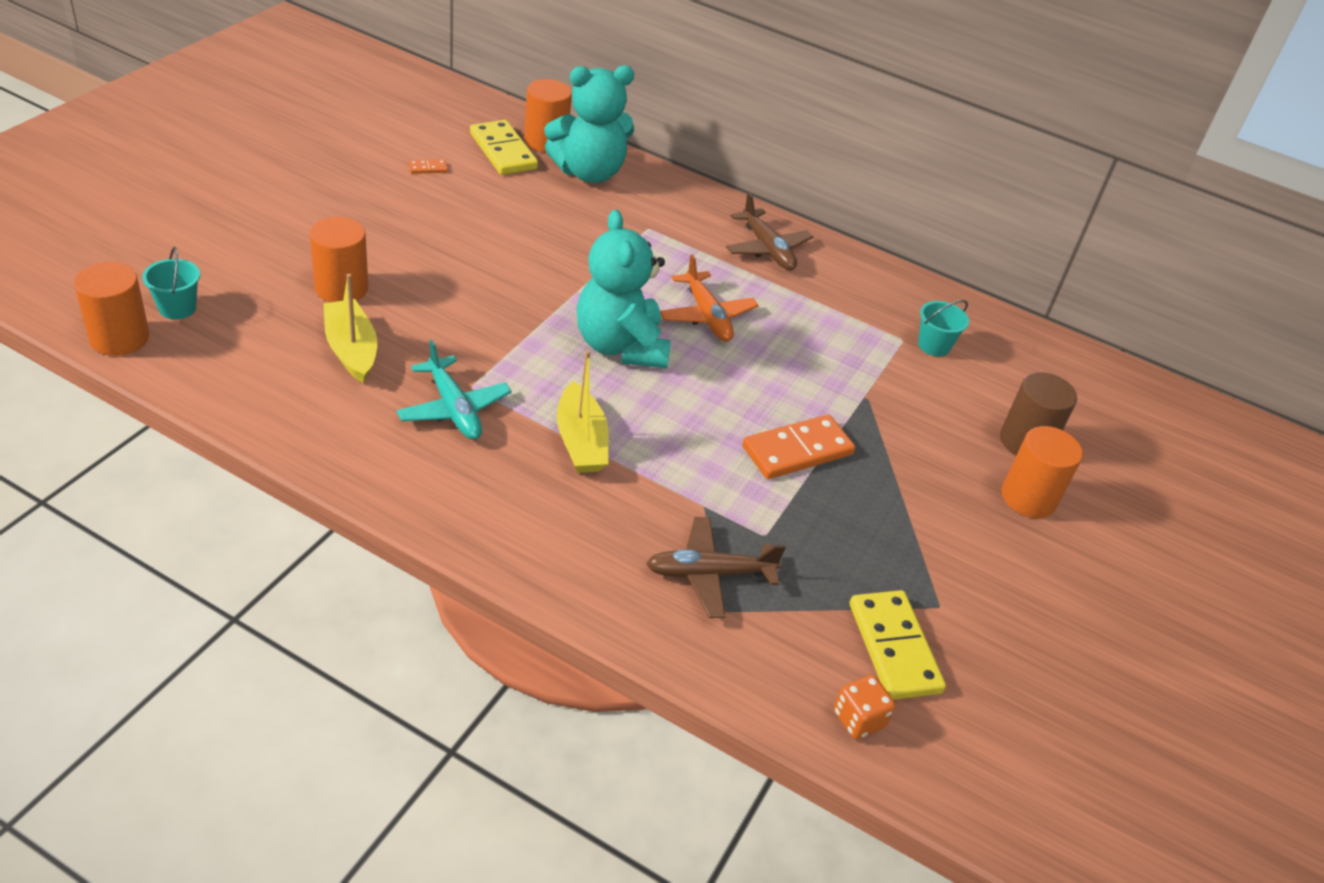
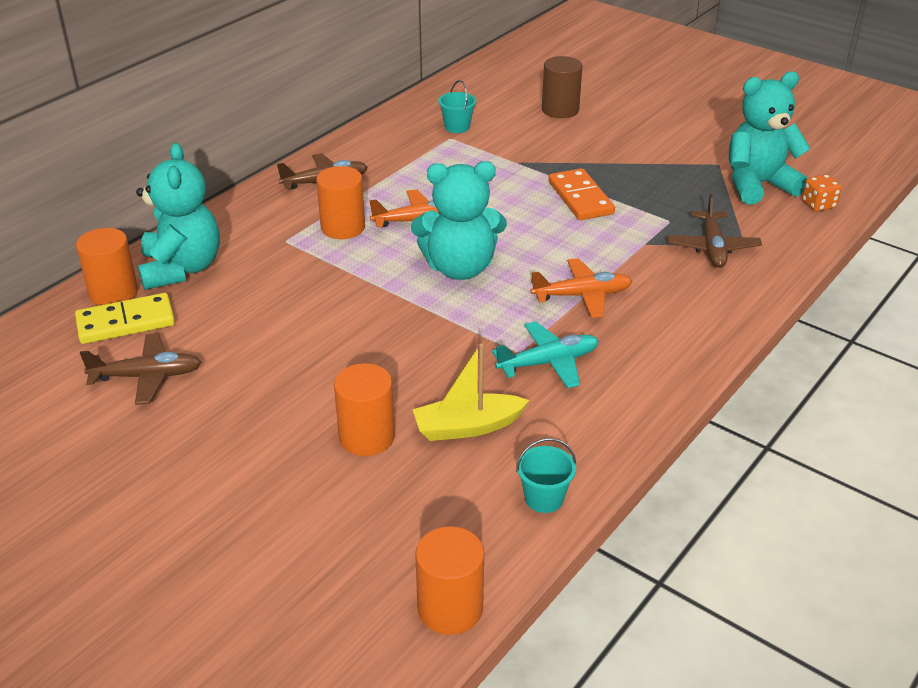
camera: 75 degrees left, 5 degrees down
turquoise bucket [142,247,200,319] -> turquoise bucket moved to [516,438,576,513]
orange domino [409,159,448,174] -> brown plane [80,333,201,405]
yellow boat [557,350,609,473] -> orange plane [530,258,632,318]
yellow domino [850,590,946,700] -> turquoise teddy bear [729,71,810,204]
orange cylinder [1001,426,1083,518] -> orange cylinder moved to [316,166,365,239]

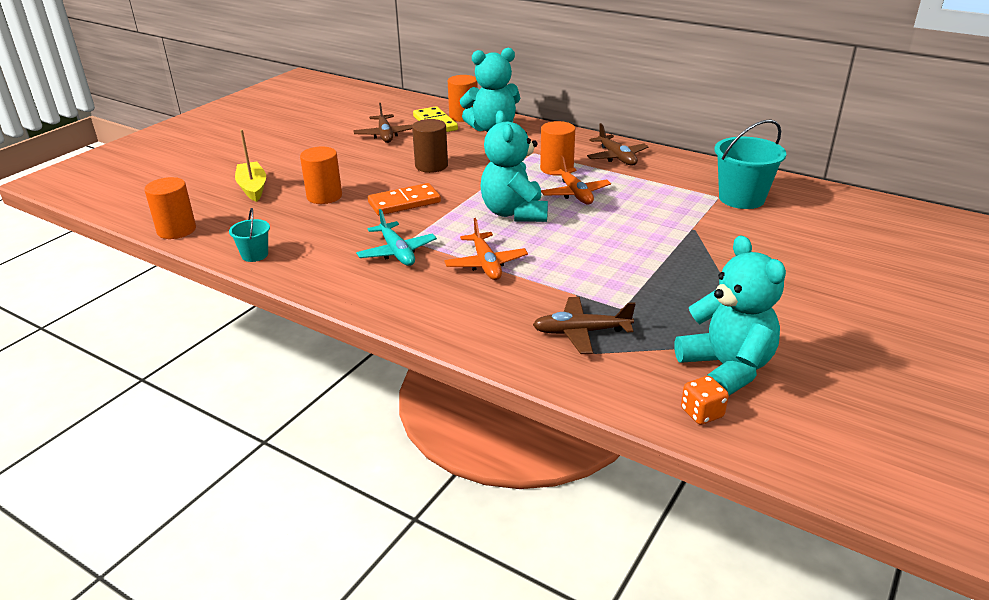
camera: 85 degrees right, 5 degrees down
yellow boat [412,343,529,441] -> yellow boat moved to [235,129,266,202]
turquoise bucket [438,80,476,133] -> turquoise bucket [715,119,786,209], size x1.90
brown cylinder [542,56,582,118] -> brown cylinder moved to [412,119,448,173]
orange domino [549,168,615,220] -> orange domino moved to [368,183,441,215]

